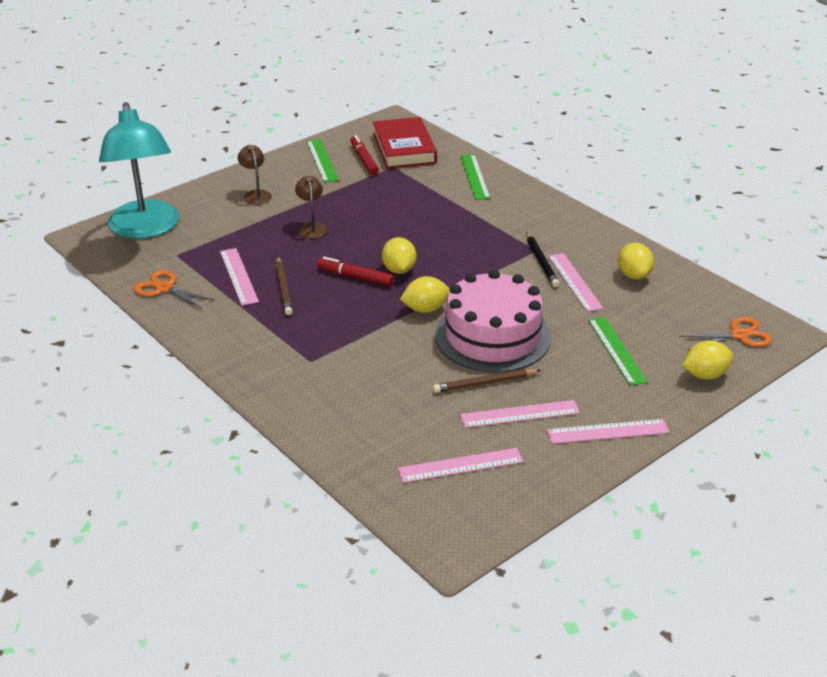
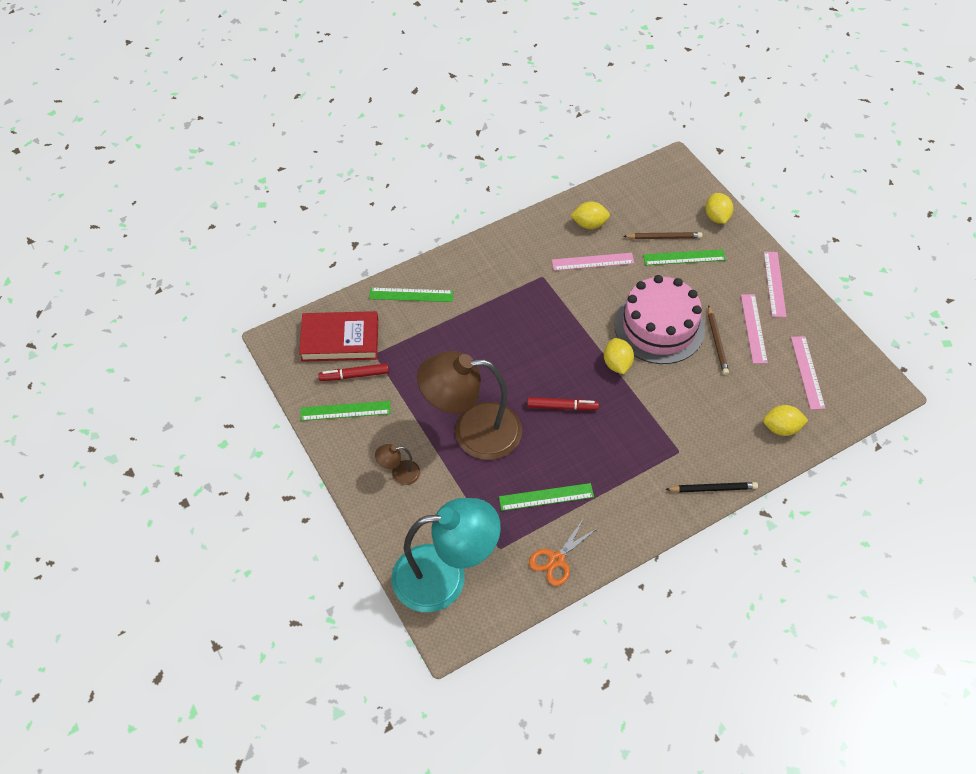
camera: 80 degrees left, 20 degrees up
pink ruler [220,248,259,306] -> green ruler [499,483,594,511]
brown pencil [276,257,293,315] -> brown pencil moved to [623,232,702,239]
brown lamp [295,176,328,238] -> brown lamp [417,351,522,460], size x2.44
red marker [317,257,394,286] -> red marker turned 120 degrees counterclockwise [527,397,599,411]
yellow lemon [382,237,416,274] -> yellow lemon moved to [763,405,808,436]
black pencil [526,232,560,287] -> black pencil moved to [665,482,758,493]
orange scissors [679,317,772,350] -> none

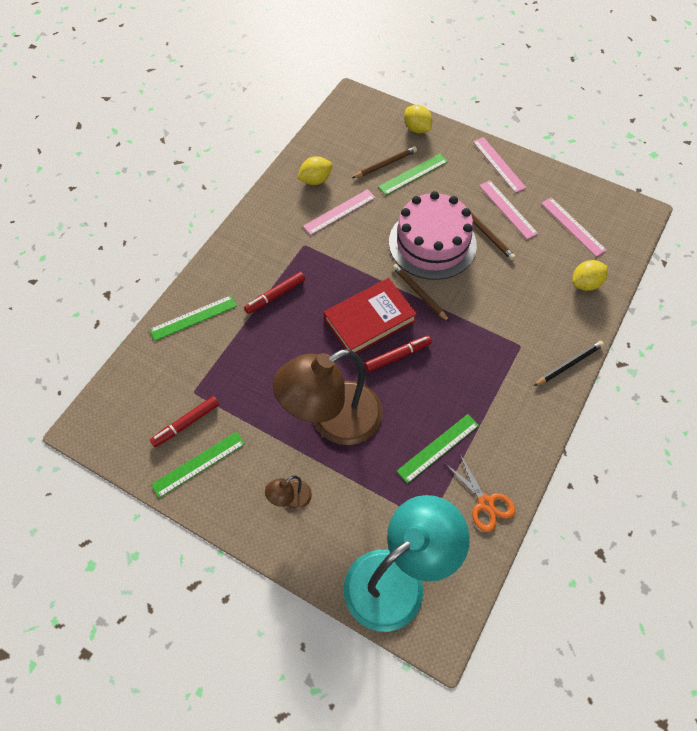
camera: 30 degrees left, 5 degrees up
red book [299,311,378,362] -> red book moved to [324,278,417,354]
orange scissors [529,518,598,586] -> orange scissors turned 45 degrees counterclockwise [446,454,515,532]
yellow lemon [604,338,634,374] -> brown pencil [392,264,450,322]
none -> red marker [244,272,305,314]

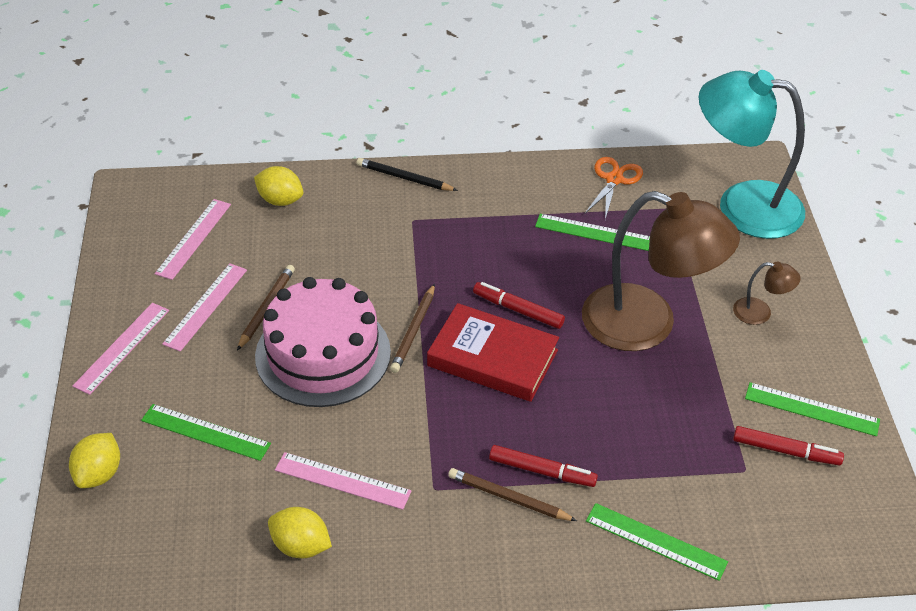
camera: 125 degrees left, 15 degrees down
brown pencil [352,146,417,178] -> brown pencil moved to [448,468,577,521]

